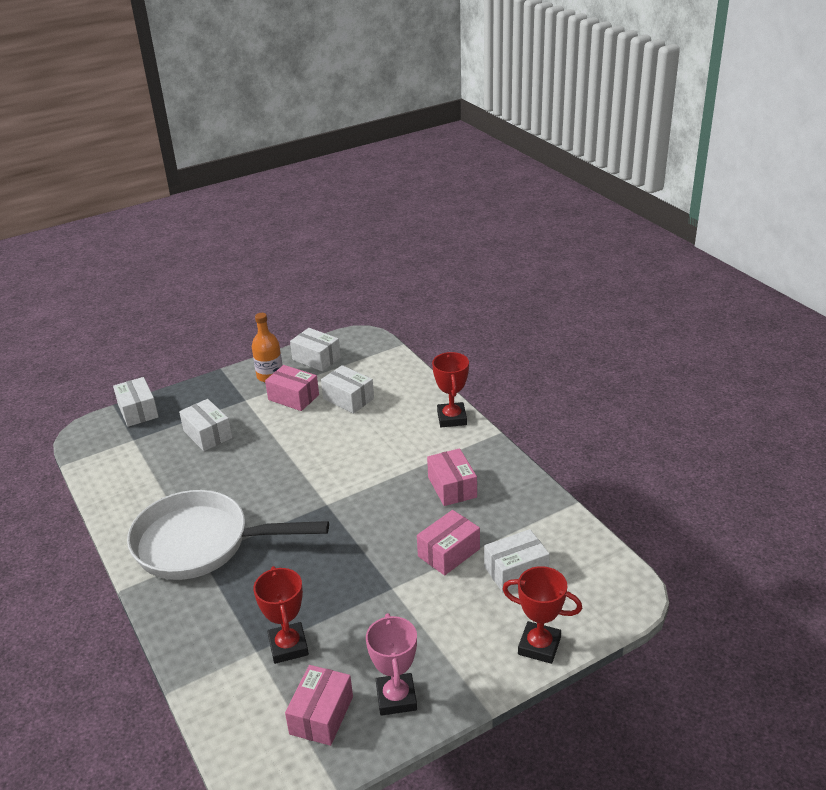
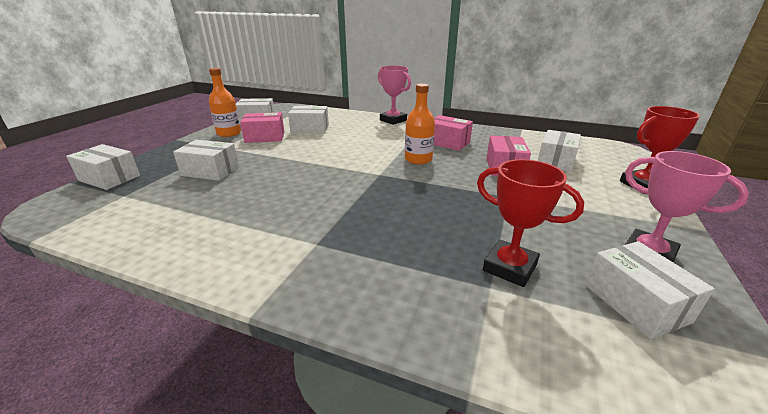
camera: 40 degrees left, 5 degrees down
white pan [127,490,329,580] -> none
pink box [285,665,353,746] -> white box [585,241,715,339]
red trophy [432,352,469,427] -> pink trophy [378,66,411,125]
none -> orange bottle [405,84,435,165]

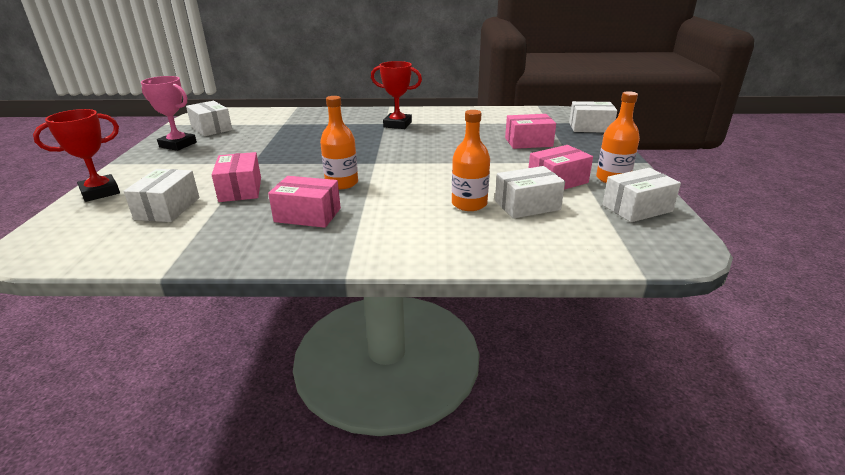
camera: 160 degrees right, 0 degrees up
white box [173,140,239,181] -> pink box [505,114,556,149]
pink trophy [378,66,411,125] -> none
red trophy [477,159,584,287] -> red trophy moved to [371,61,422,129]
none -> orange bottle [452,110,490,211]

